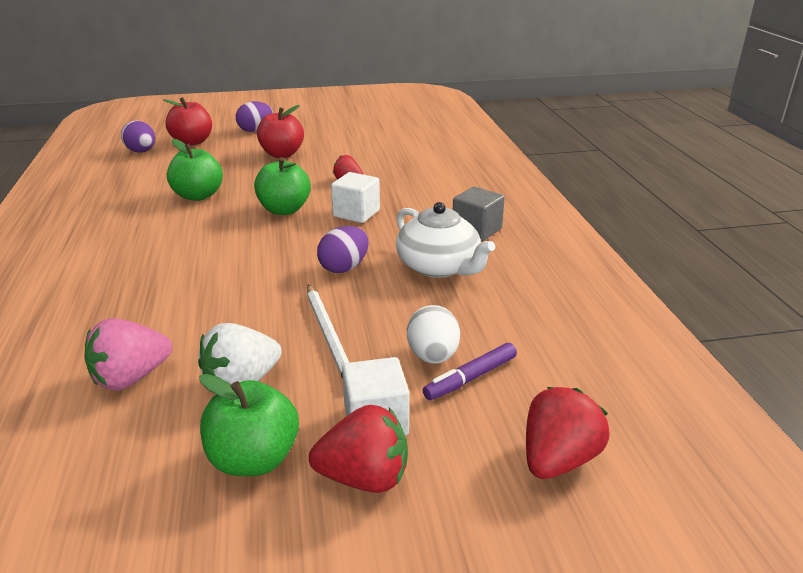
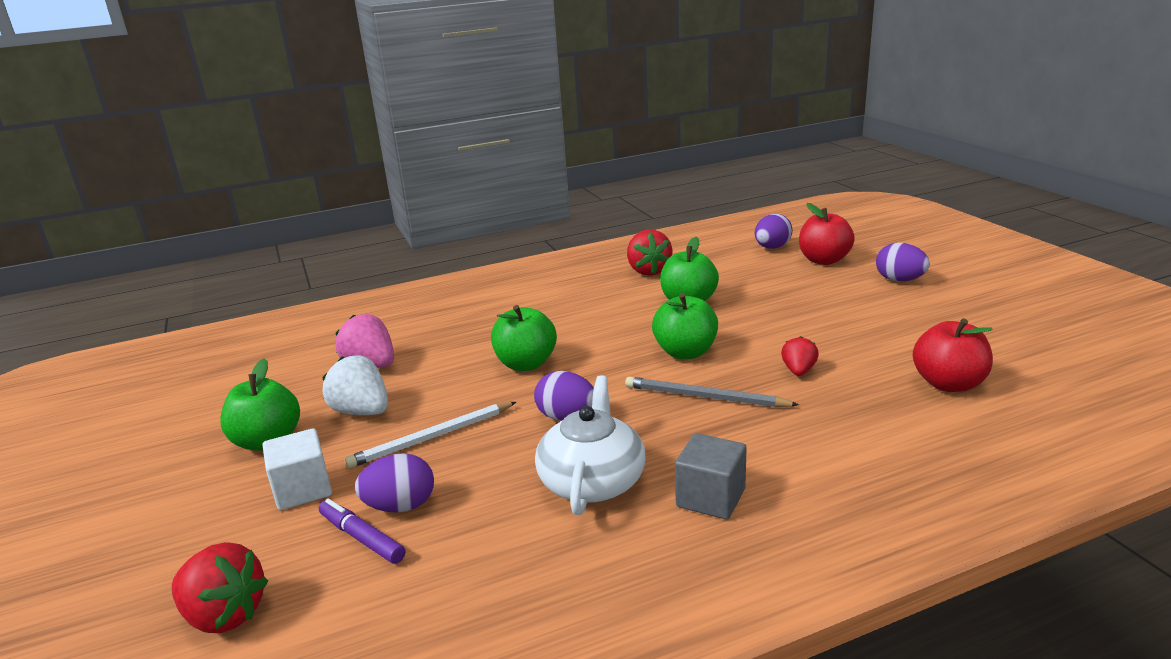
camera: 80 degrees right, 5 degrees down
red apple [257,105,304,158] -> red apple moved to [913,318,993,392]
red strawberry [309,405,408,493] -> red strawberry moved to [627,229,673,276]
white cube [331,172,380,223] -> grey pencil [625,377,799,407]
white teapot [396,202,495,278] -> white teapot turned 150 degrees clockwise [535,375,645,515]
white egg [407,305,460,364] -> purple egg [355,453,434,513]
none -> green apple [491,305,557,371]

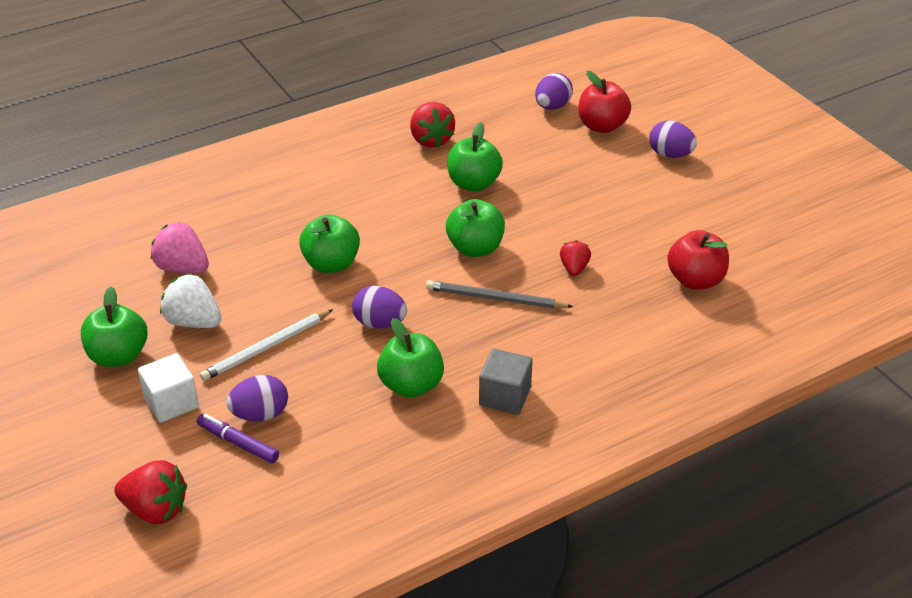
camera: 10 degrees left, 15 degrees up
white teapot [535,375,645,515] -> green apple [377,318,444,398]

